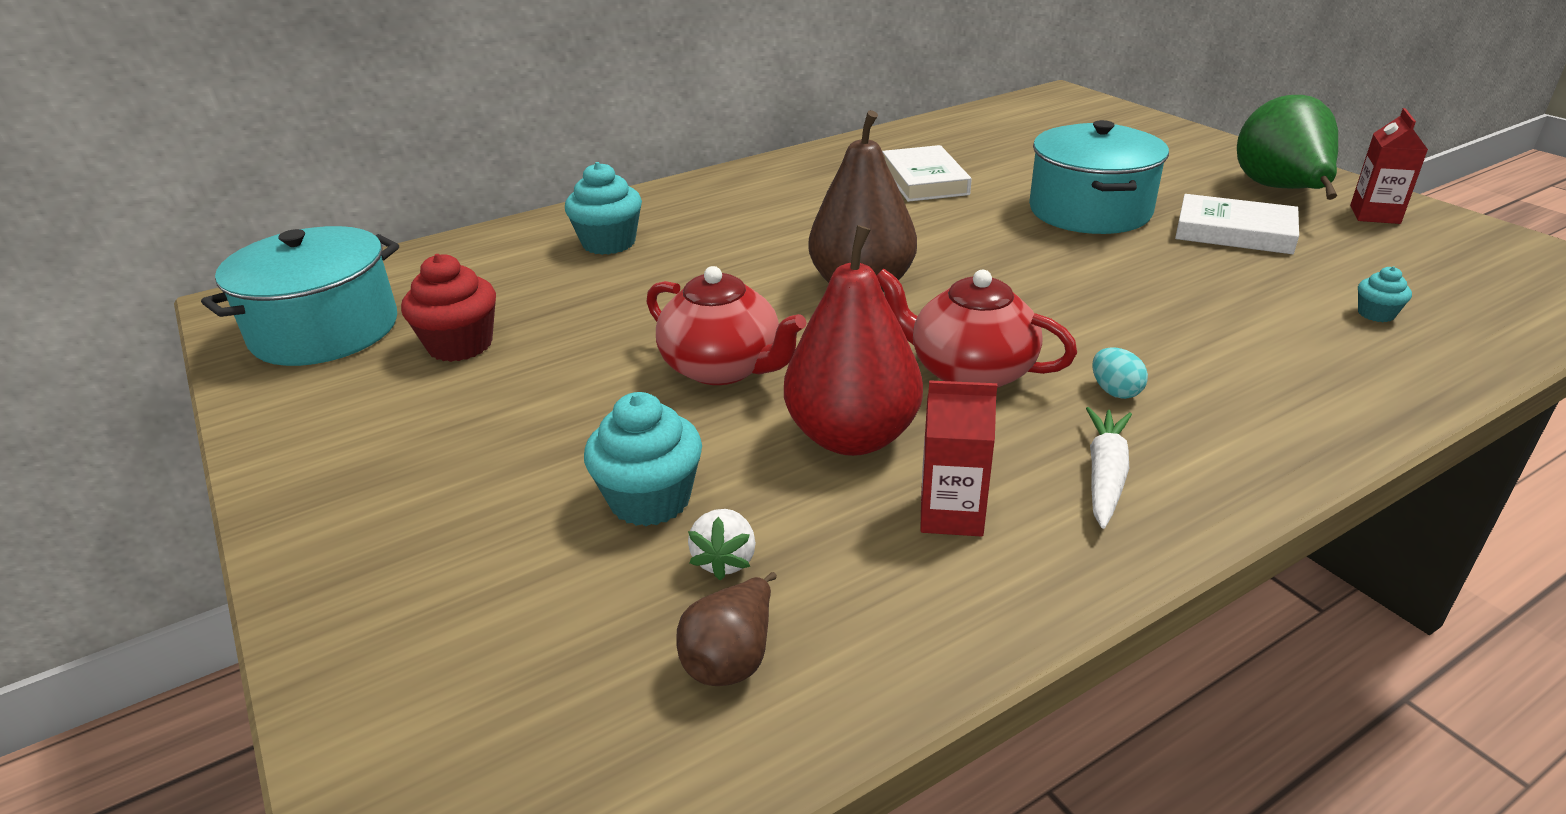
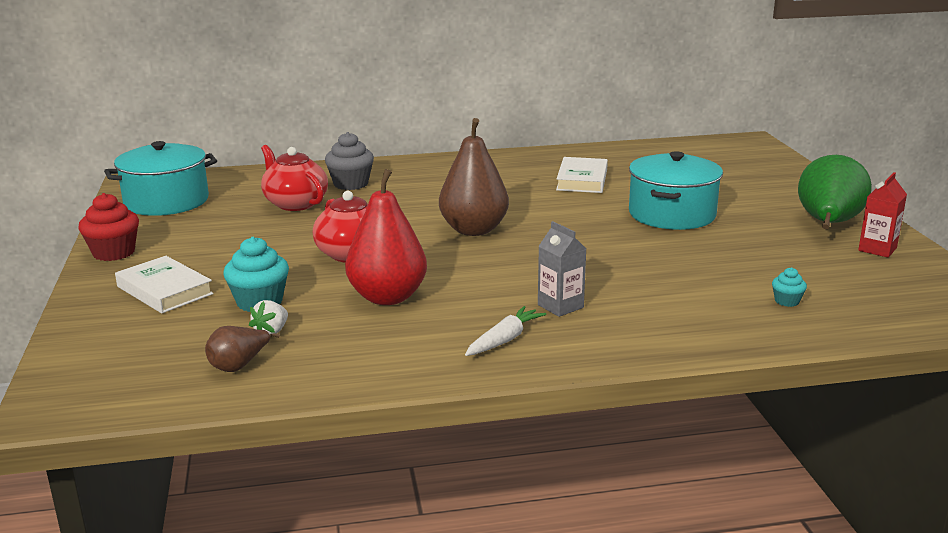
camera: 20 degrees right, 10 degrees down
red cupcake [401,254,496,362] -> red cupcake moved to [78,193,139,261]
turquoise cupcake [565,162,642,255] -> grey cupcake [325,132,374,190]
red teapot [877,268,1077,388] -> red teapot moved to [261,145,328,211]
red carton [920,380,997,537] -> none
turquoise egg [1092,347,1148,399] -> grey carton [538,221,586,317]
white book [1175,194,1299,254] -> white book moved to [115,256,213,313]

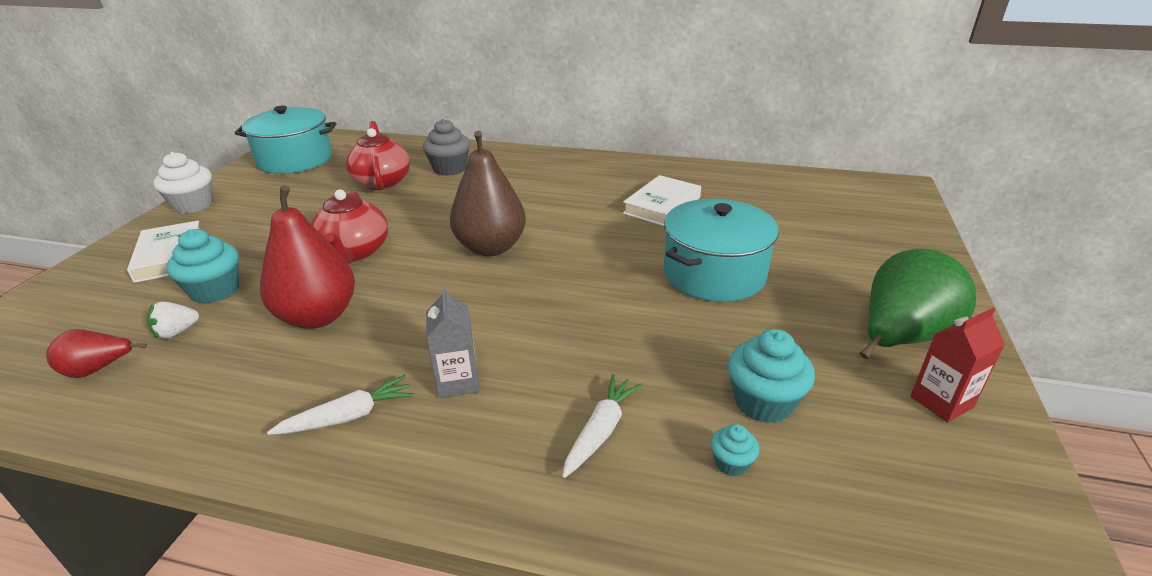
camera: 25 degrees right, 10 degrees up
red cupcake [78,193,139,261] -> white cupcake [154,152,213,213]
brown pear [205,326,280,372] -> red pear [46,329,147,378]
none -> white carrot [563,374,642,478]
none -> turquoise cupcake [728,329,815,423]

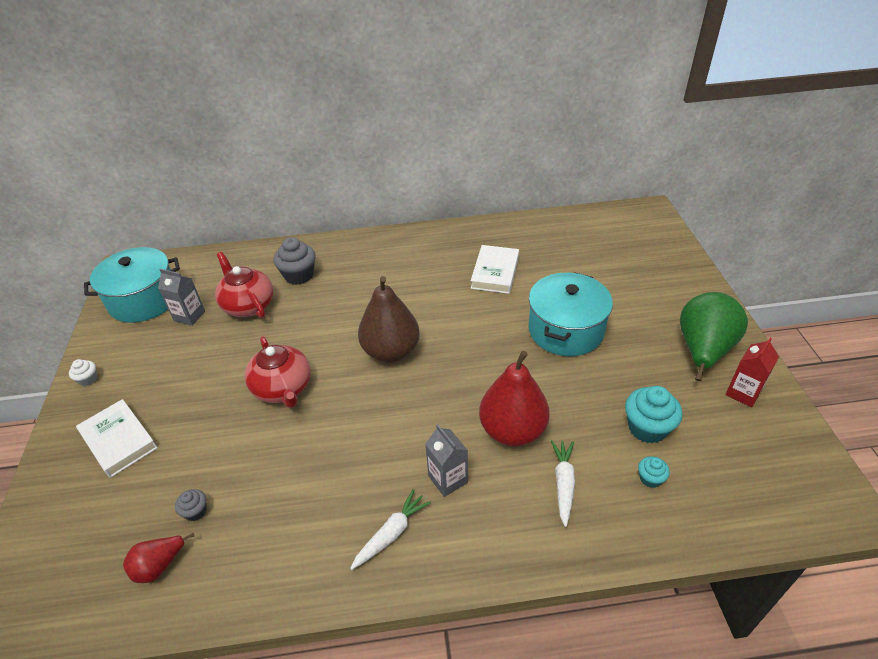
camera: 20 degrees left, 10 degrees up
white strawberry [147,302,199,339] -> grey cupcake [175,489,207,521]
white cupcake [154,152,213,213] -> white cupcake [69,359,97,386], size x0.52
turquoise cupcake [166,229,239,304] -> none
red pear [260,185,355,329] -> red pear moved to [479,351,550,446]
none -> grey carton [158,269,205,326]

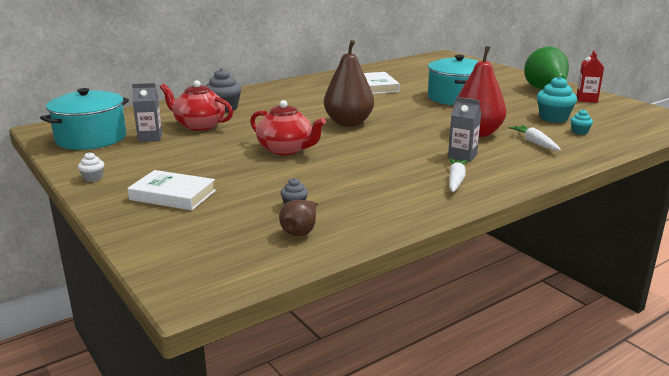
camera: 30 degrees left, 20 degrees down
red pear [123,533,195,583] -> brown pear [279,200,318,236]

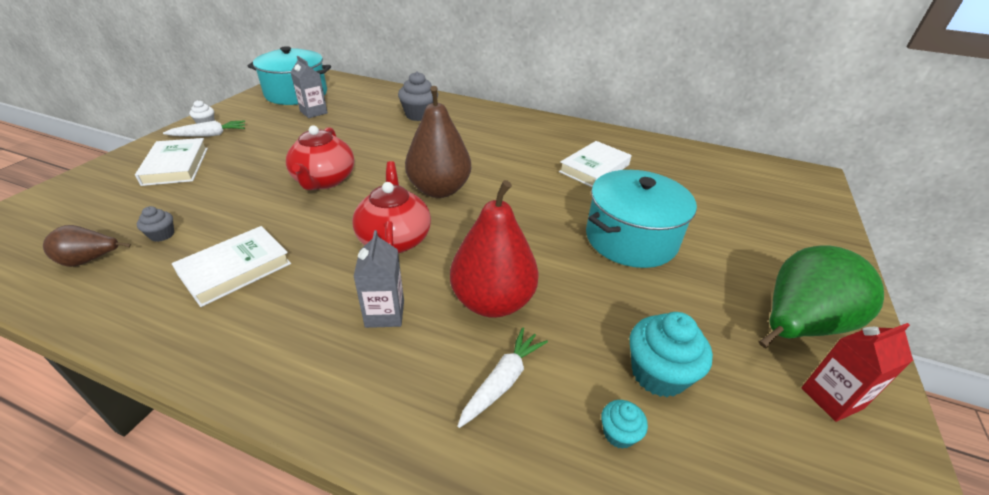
camera: 55 degrees right, 15 degrees up
red teapot [160,80,233,131] -> red teapot moved to [352,161,431,253]
white carrot [449,158,468,192] -> white carrot moved to [163,120,245,137]
none -> white book [172,226,291,307]

